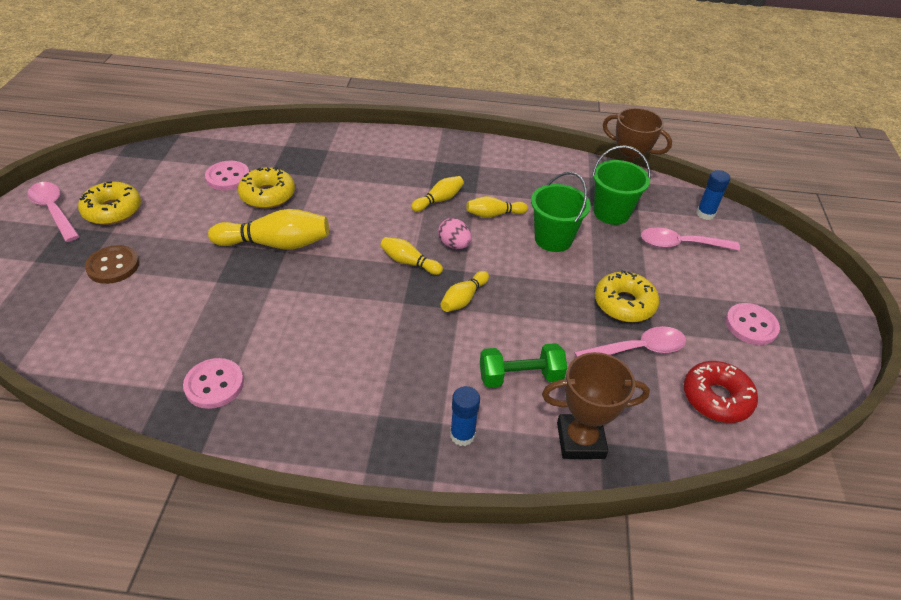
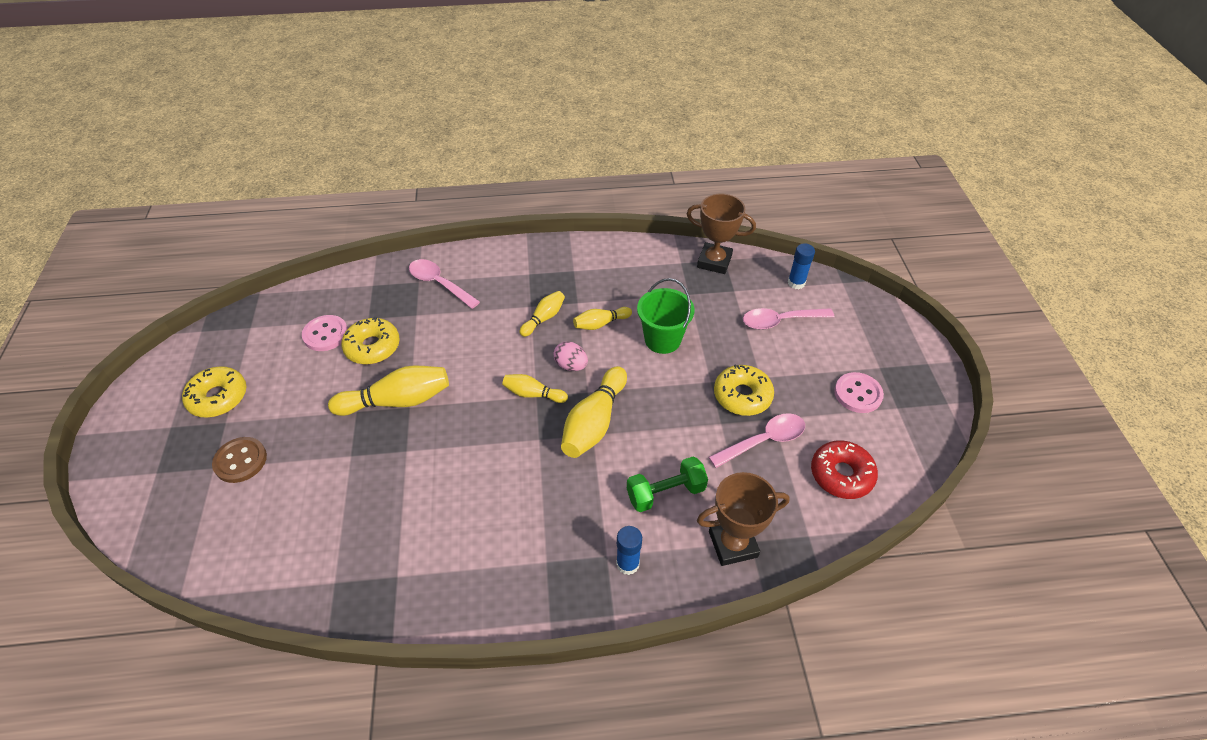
camera: 10 degrees left, 5 degrees up
pink spoon [27,182,80,242] -> pink spoon moved to [409,259,480,309]
pink button [183,358,244,409] -> none
yellow bowling pin [441,271,489,312] -> yellow bowling pin [561,366,627,458], size x1.77
green bucket [592,145,651,225] -> none

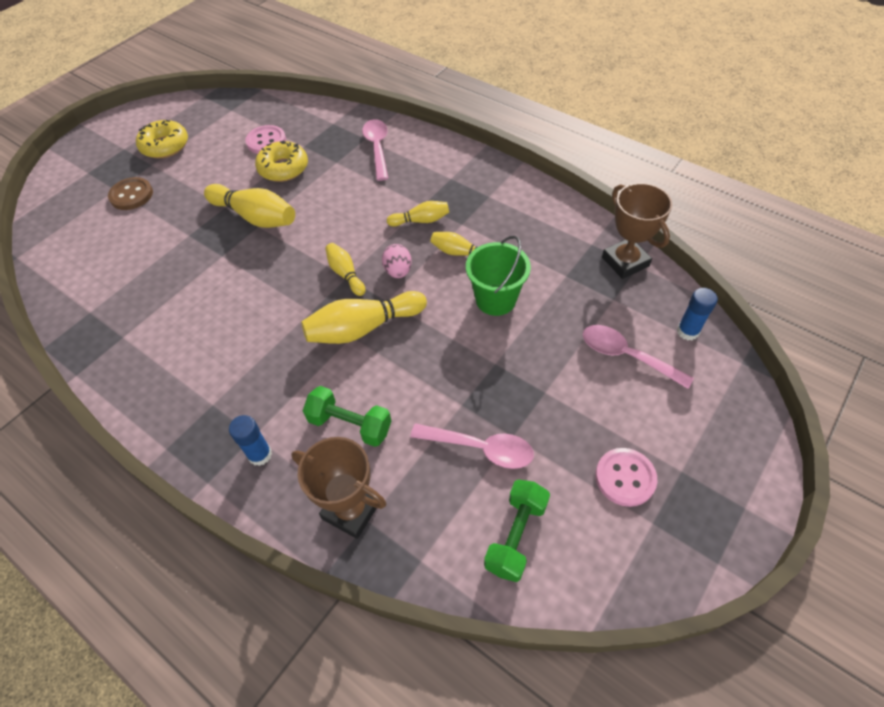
camera: 45 degrees right, 5 degrees up
yellow donut [714,365,774,416] -> none
red donut [811,440,878,499] -> green dumbbell [484,479,550,582]

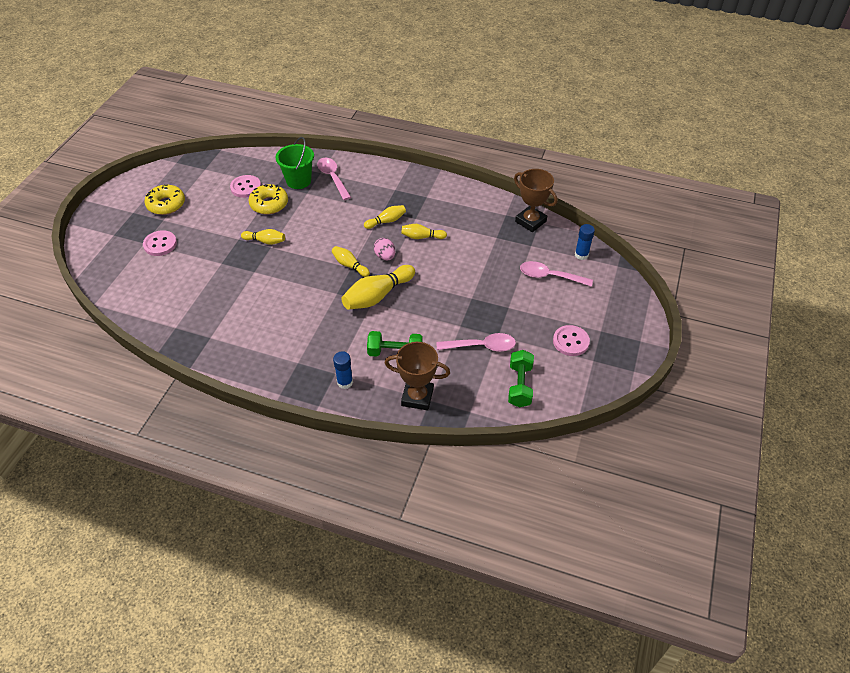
camera: 20 degrees left, 5 degrees down
brown button [108,177,153,210] -> pink button [143,230,177,256]
yellow bowling pin [204,184,295,228] -> yellow bowling pin [241,229,285,245], size x0.57
green bucket [466,236,531,316] -> green bucket moved to [276,137,314,189]

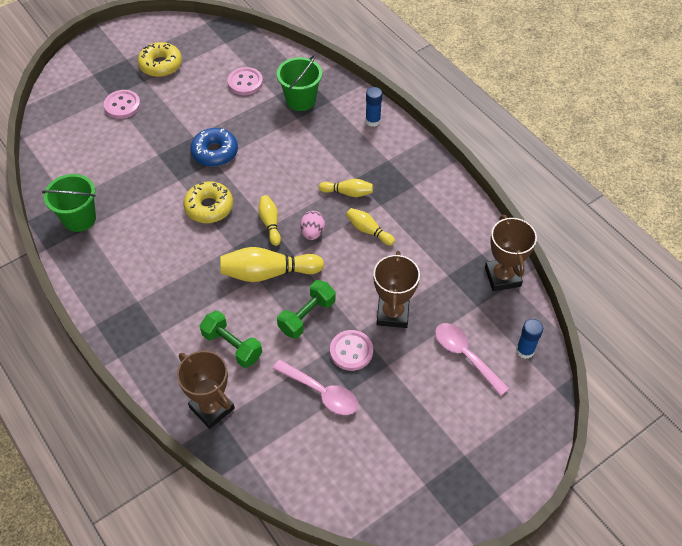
camera: 35 degrees right, 5 degrees up
yellow bowling pin [241,229,285,245] -> blue donut [190,128,238,167]
yellow donut [248,184,288,214] -> yellow donut moved to [184,181,233,223]
pink spoon [317,158,351,200] -> none
blue glue stick [333,351,353,389] -> blue glue stick moved to [365,87,382,127]
green dumbbell [508,350,534,407] -> green dumbbell moved to [277,280,335,339]
pink button [553,325,590,356] -> pink button moved to [330,330,373,371]
none -> green bucket [42,174,96,232]
none -> brown trophy [373,251,420,328]

